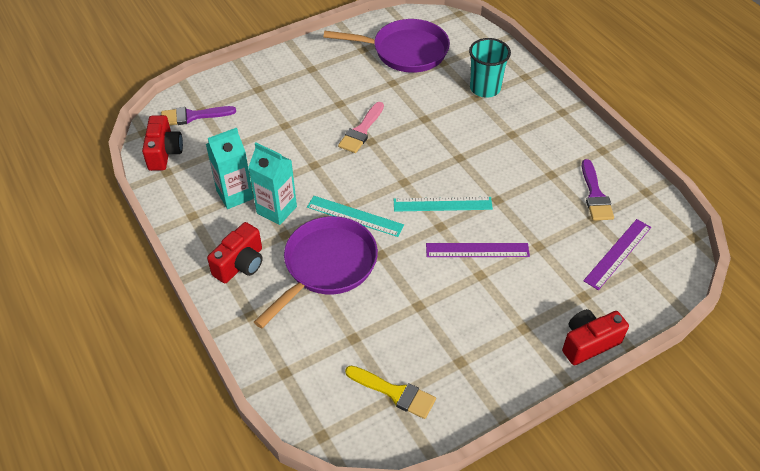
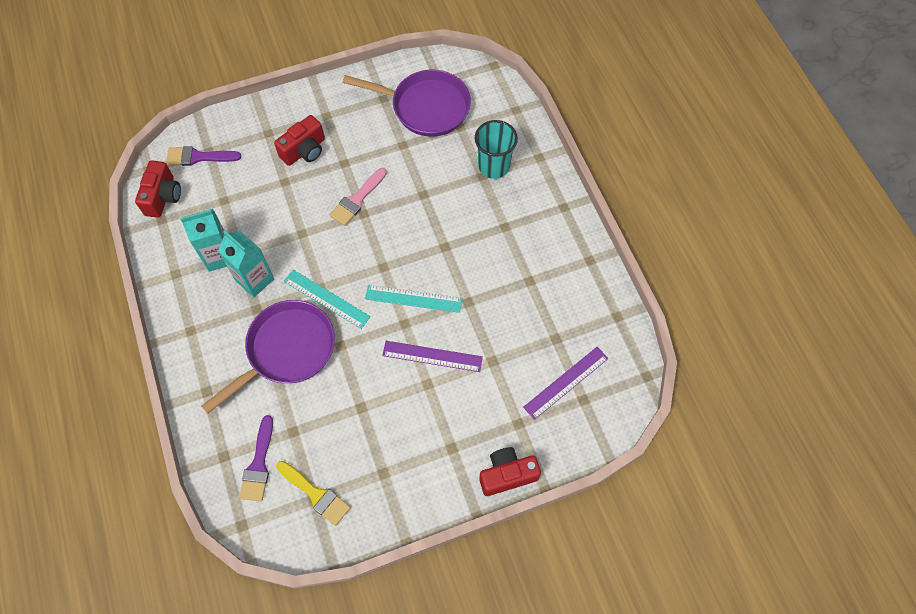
camera: 10 degrees right, 15 degrees up
red camera [207,222,263,283] -> red camera moved to [274,115,325,166]
purple brush [582,159,614,221] -> purple brush moved to [239,415,273,501]

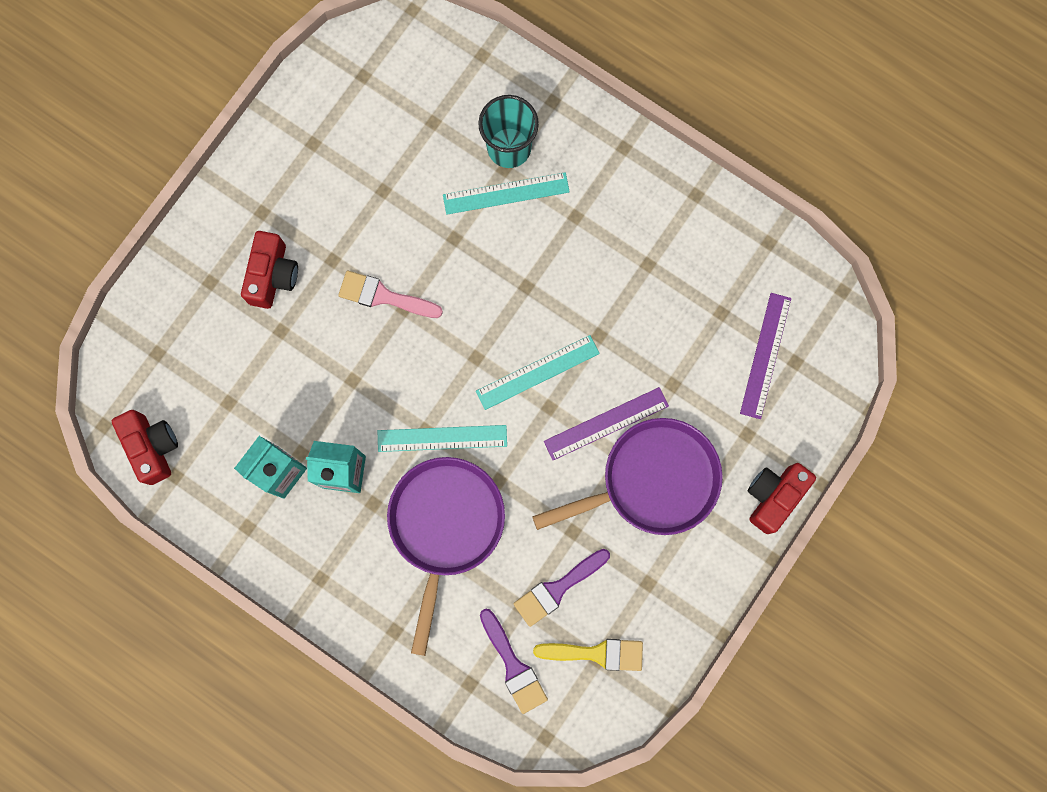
camera: 35 degrees left, 15 degrees up
purple brush [166,146,241,166] -> purple brush moved to [513,549,610,627]
pink brush [330,168,387,226] -> pink brush turned 105 degrees clockwise [338,271,443,318]
purple pan [343,70,471,137] -> purple pan moved to [532,418,723,535]
none -> turquoise ruler [443,172,570,215]

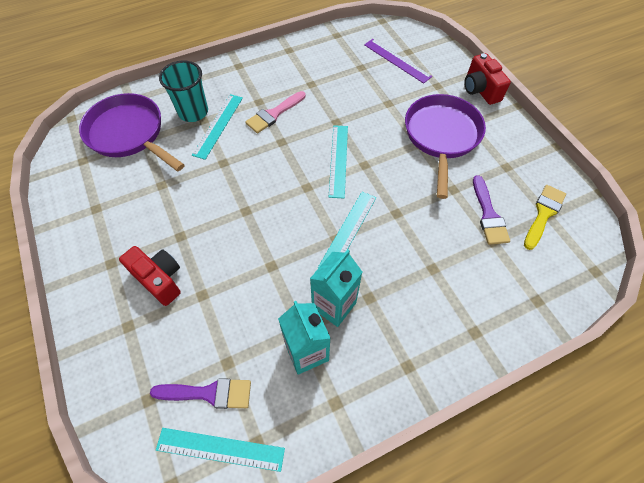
camera: 60 degrees left, 20 degrees down
red camera [112,410,178,485] -> turquoise ruler [156,428,285,472]
pink brush [338,271,443,318] -> pink brush moved to [245,91,306,133]
purple pan [387,457,505,656] -> purple pan moved to [79,93,185,171]
purple brush [480,608,548,714] -> purple brush moved to [150,378,251,409]
purple ruler [544,387,669,460] -> none

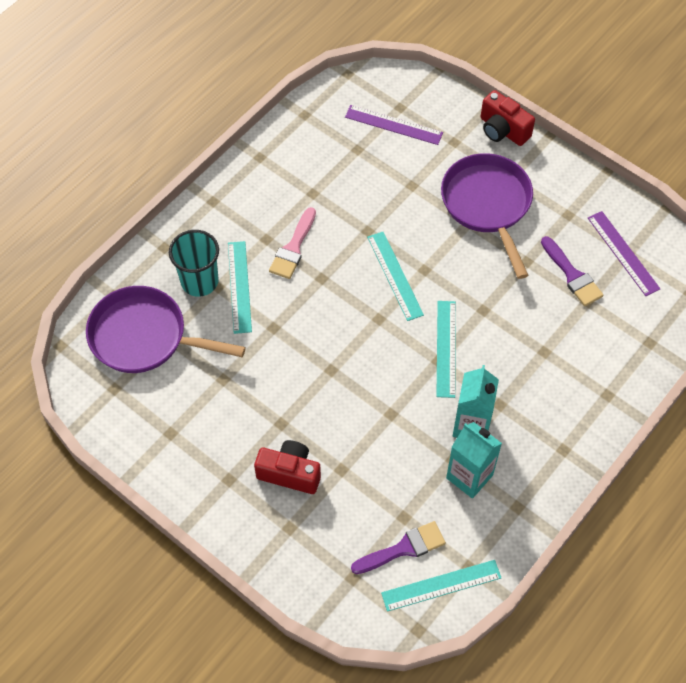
camera: 25 degrees left, 0 degrees up
yellow brush [524,185,566,250] -> purple ruler [588,211,660,296]

